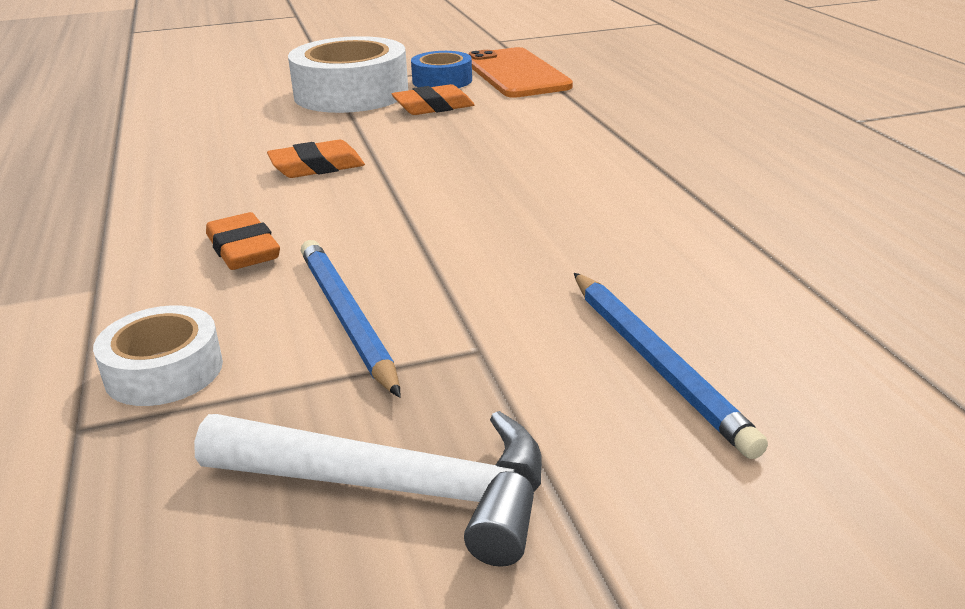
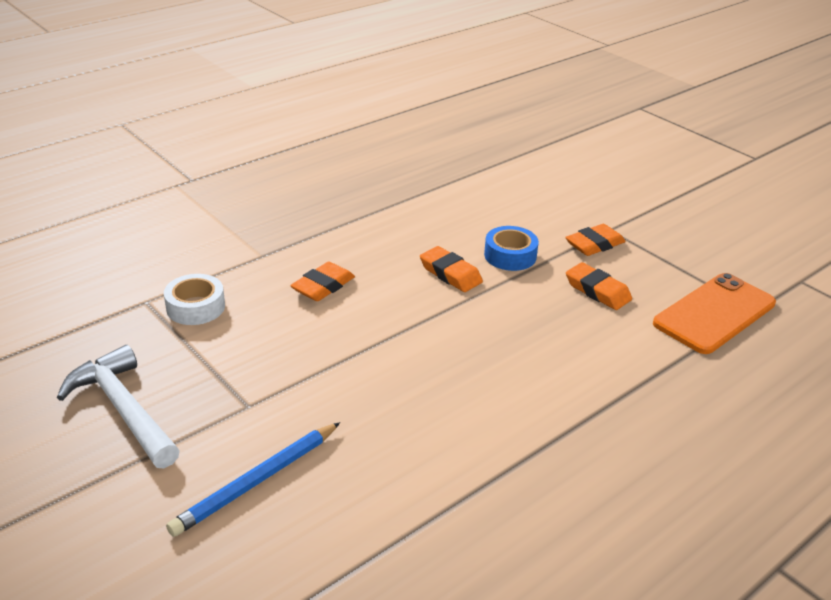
camera: 65 degrees right, 5 degrees up
white hammer [194,411,542,567] -> white hammer turned 150 degrees clockwise [57,345,180,468]
white tape [288,36,408,113] -> orange eraser [565,224,626,256]
blue pencil [301,240,400,398] -> none
blue tape [411,51,472,88] -> blue tape moved to [484,226,539,271]

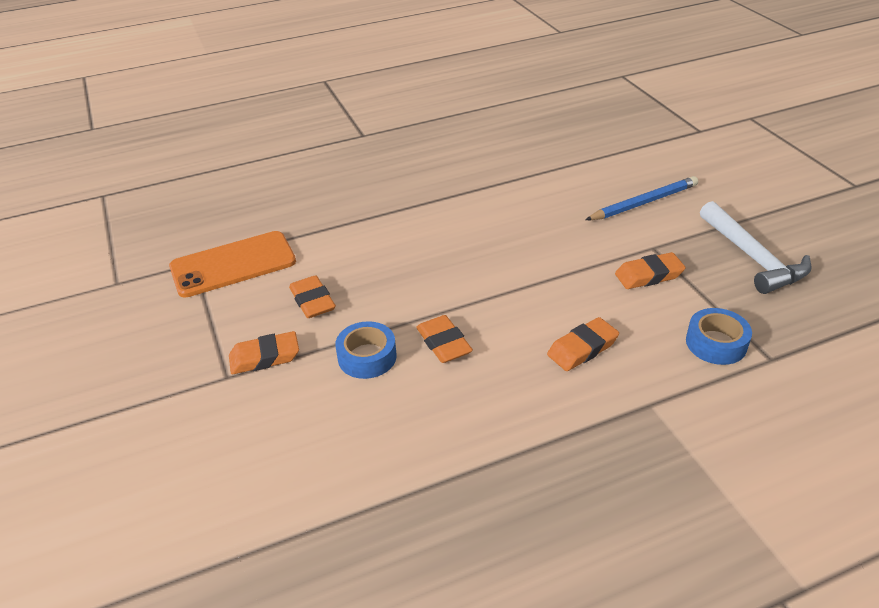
camera: 160 degrees left, 5 degrees up
white tape [164,274,225,325] -> blue tape [686,308,752,365]
none -> orange eraser [615,252,686,289]

